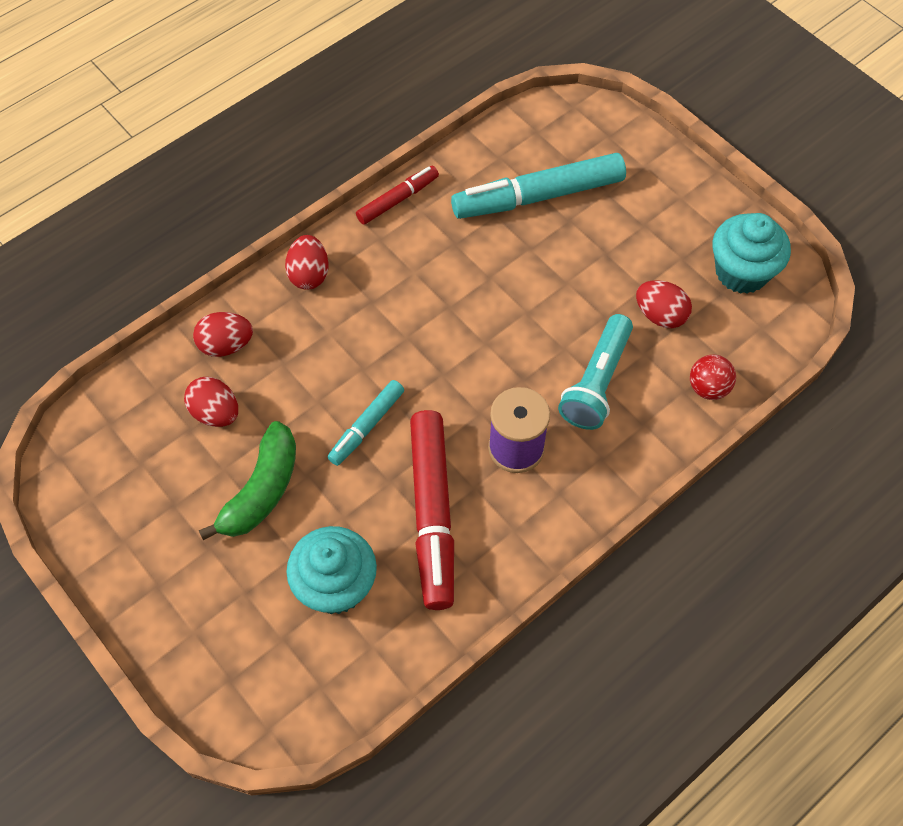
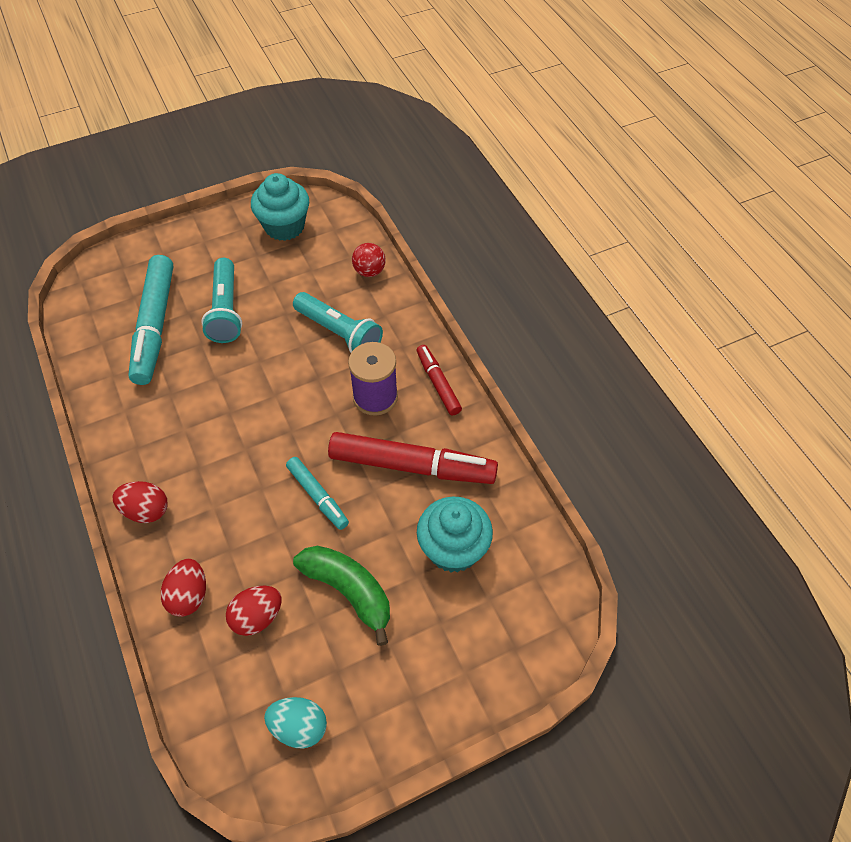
camera: 75 degrees left, 5 degrees down
red marker [356,166,439,225] -> red marker moved to [417,345,462,415]
red egg [636,280,692,328] -> none
none -> turquoise flashlight [201,258,242,343]
none -> turquoise egg [264,697,327,748]

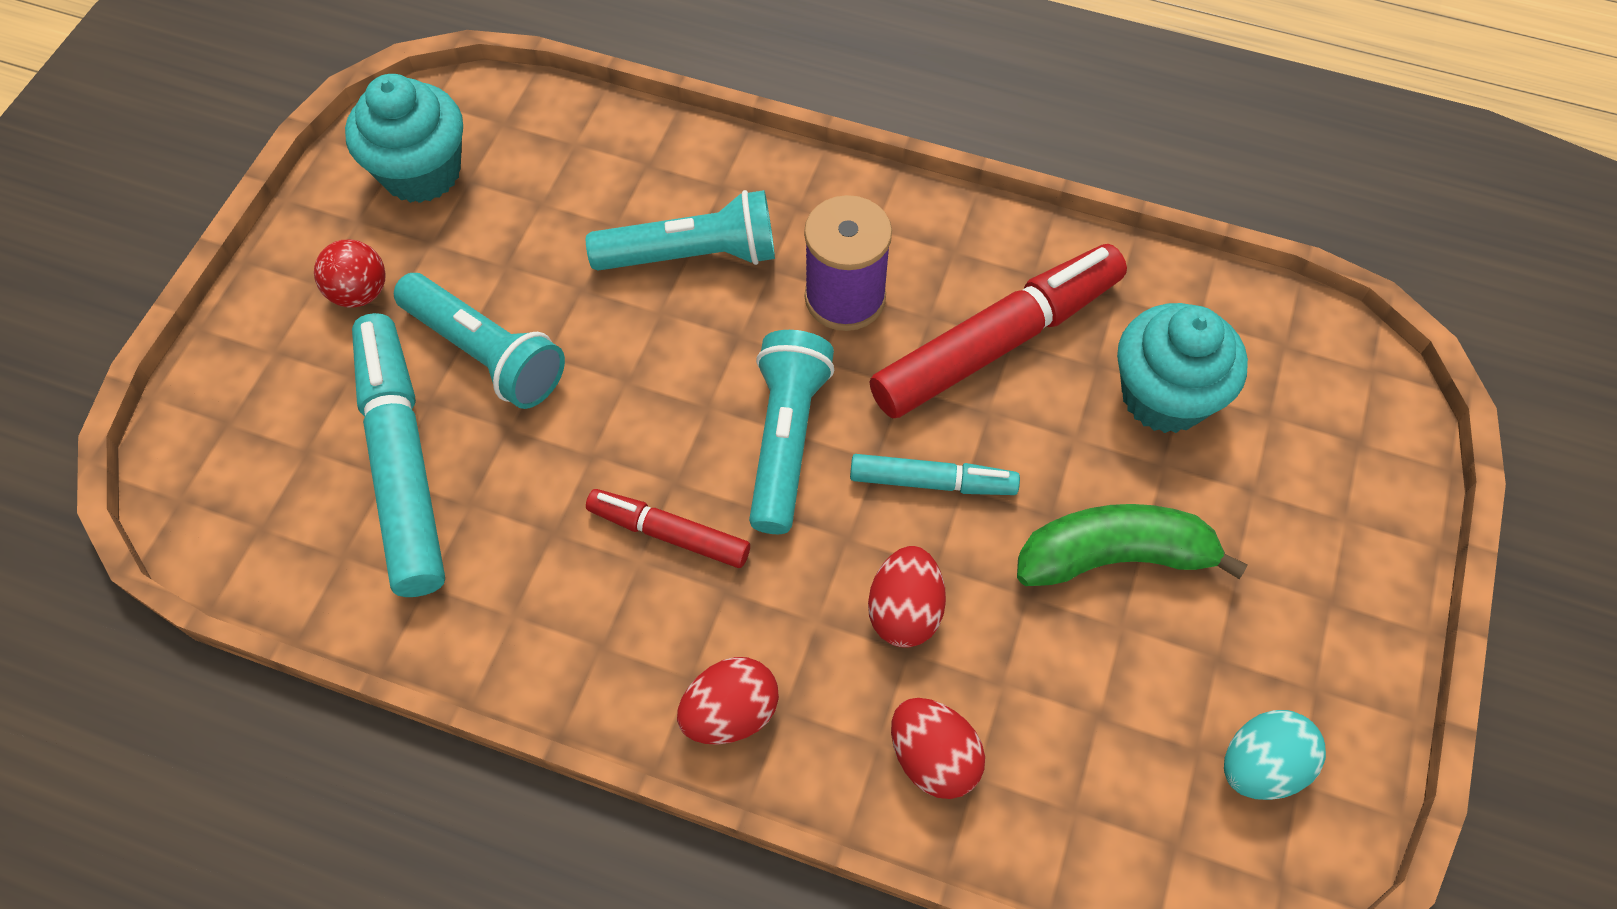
camera: 45 degrees left, 5 degrees up
turquoise marker [129,255,173,385] -> turquoise marker turned 150 degrees counterclockwise [352,313,445,597]
red egg [226,586,282,636] -> red egg moved to [868,546,946,648]
red ball [352,243,386,277] -> red ball moved to [314,240,386,308]
red marker [417,345,462,415] -> red marker moved to [586,489,750,568]
none -> turquoise flashlight [749,330,834,534]

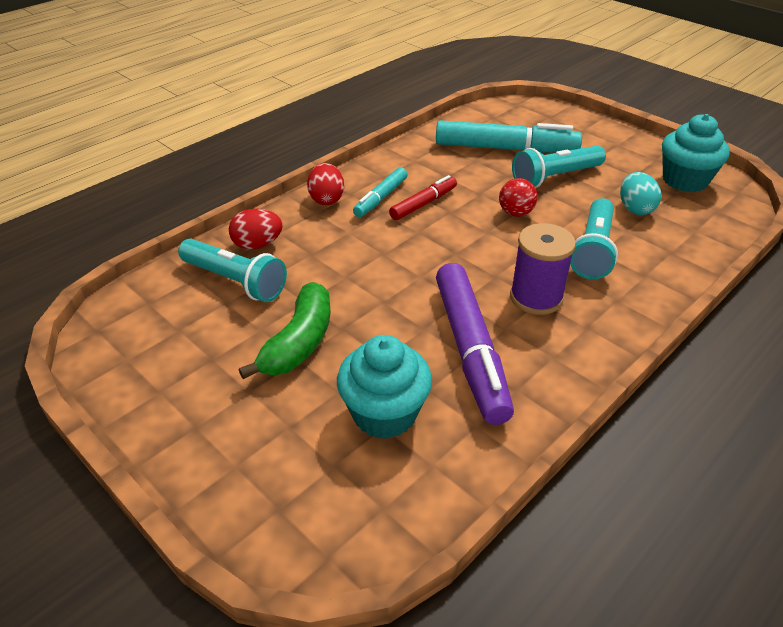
camera: 115 degrees right, 20 degrees down
red ball [314,240,386,308] -> red ball moved to [499,178,537,217]
turquoise flashlight [749,330,834,534] -> turquoise flashlight moved to [178,239,287,302]
turquoise marker [850,454,1020,495] -> turquoise marker moved to [353,167,408,217]
red egg [868,546,946,648] -> none
red marker [869,244,1127,418] -> purple marker [436,263,514,425]
turquoise egg [1224,710,1326,800] -> turquoise egg moved to [620,172,661,215]

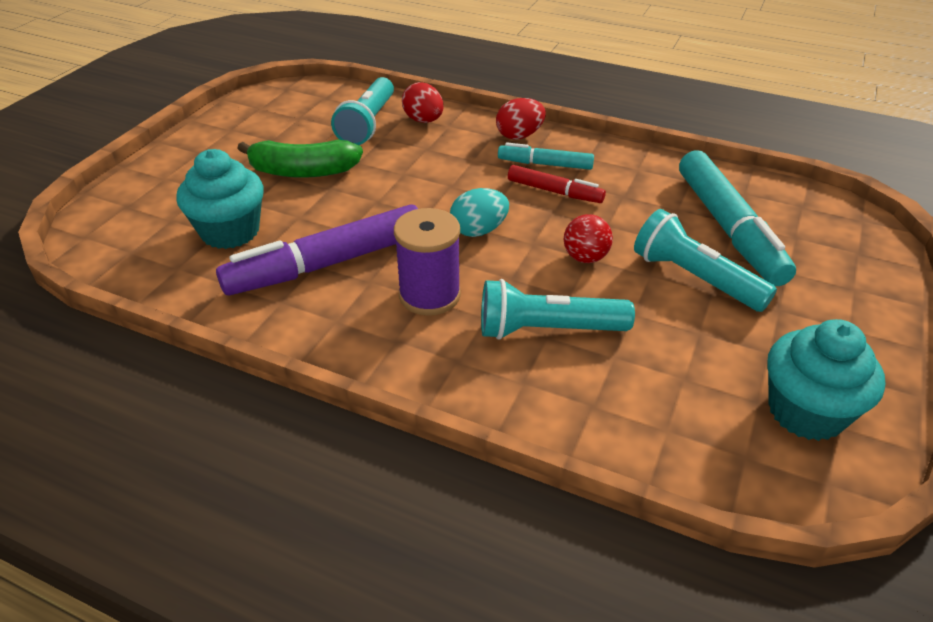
camera: 70 degrees right, 0 degrees up
turquoise egg [620,172,661,215] -> turquoise egg moved to [450,188,509,237]

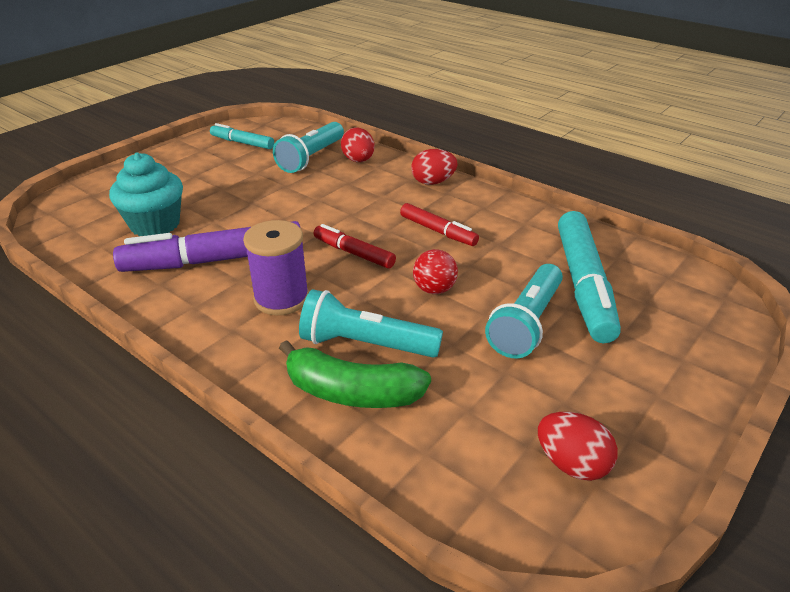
camera: 15 degrees right, 5 degrees down
green banana [237,139,363,178] -> green banana moved to [279,340,431,408]
turquoise egg [450,188,509,237] -> red marker [314,224,396,268]
turquoise marker [498,143,594,170] -> turquoise marker moved to [210,123,274,149]
turquoise flashlight [634,209,777,312] -> turquoise flashlight turned 120 degrees counterclockwise [485,264,563,359]
turquoise cupcake [767,319,885,441] -> red egg [538,412,618,481]

